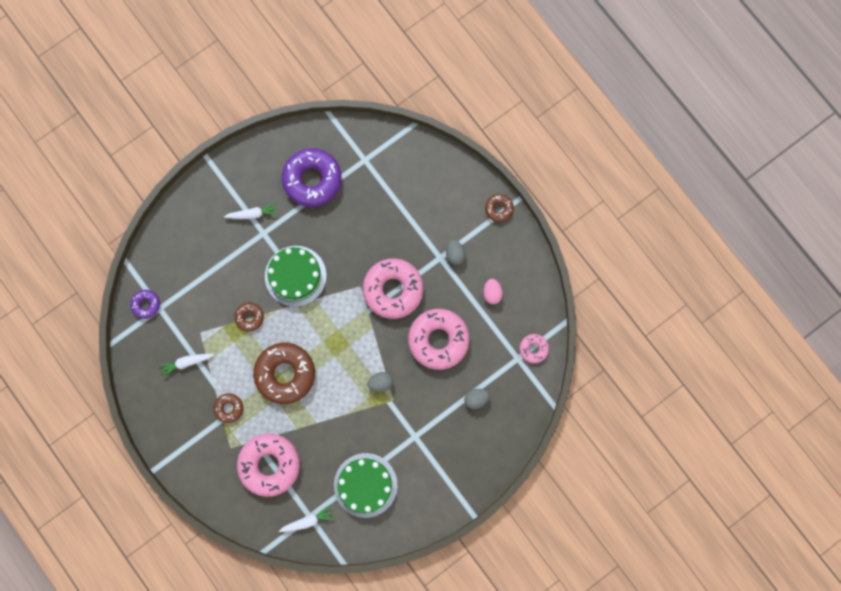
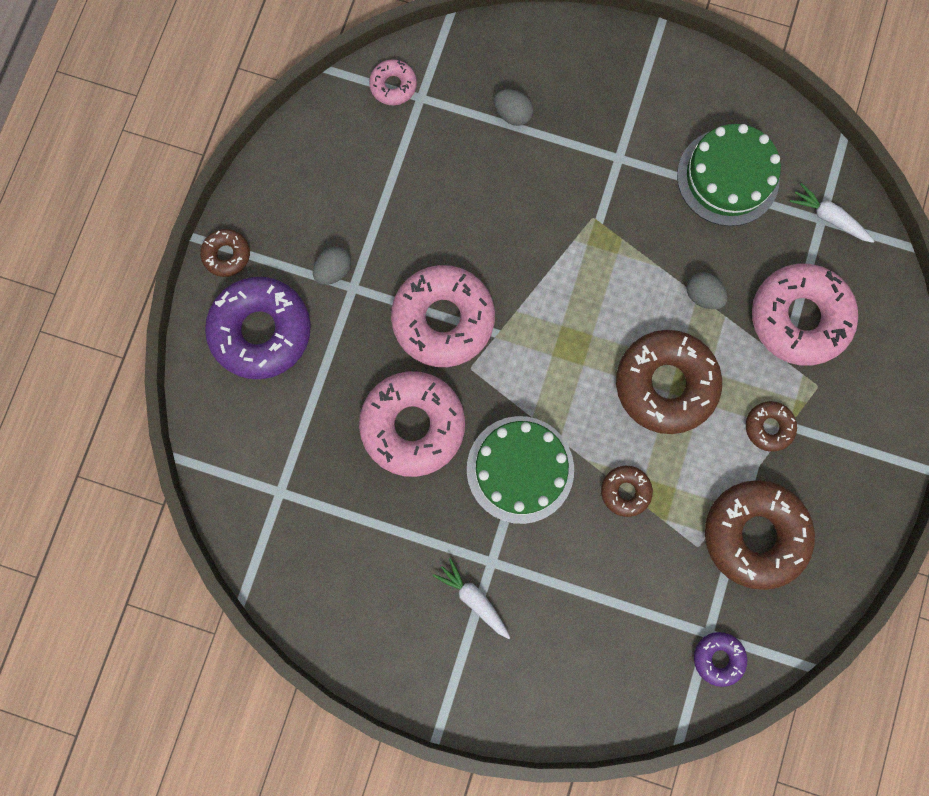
camera: 125 degrees left, 0 degrees up
white carrot [158,354,214,377] -> brown donut [705,480,815,590]
purple donut [282,148,342,207] -> purple donut moved to [205,277,311,379]
grey egg [367,372,393,392] -> grey egg moved to [686,272,728,309]
pink donut [408,309,470,370] -> pink donut moved to [359,371,465,477]
pink egg [483,279,503,304] -> none

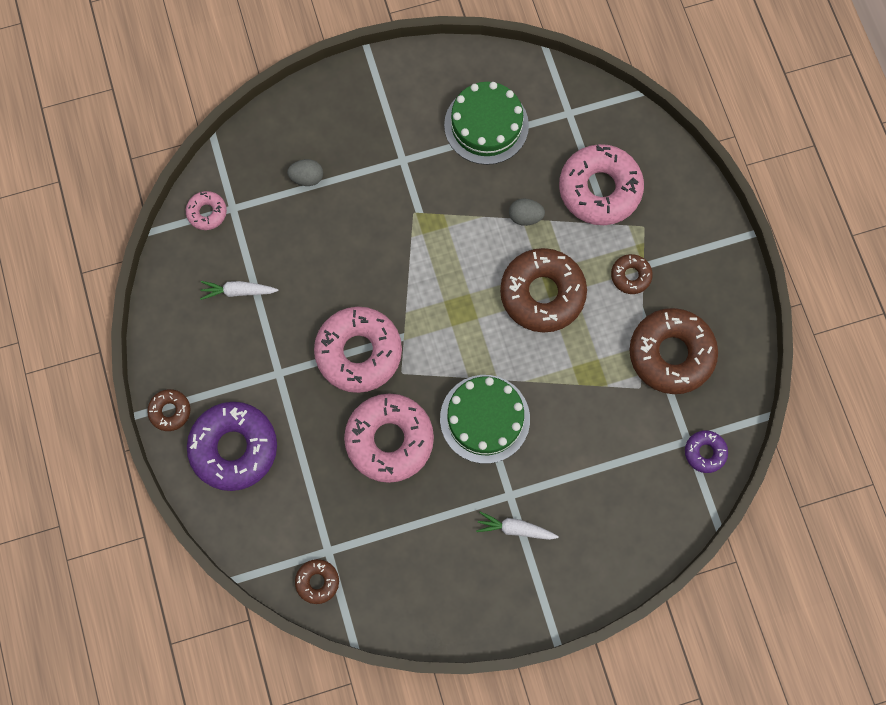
camera: 35 degrees left, 5 degrees down
grey egg [313,246,351,285] -> none
brown donut [601,466,653,517] -> brown donut moved to [295,559,339,604]
white carrot [790,183,874,243] -> white carrot moved to [200,281,279,300]

